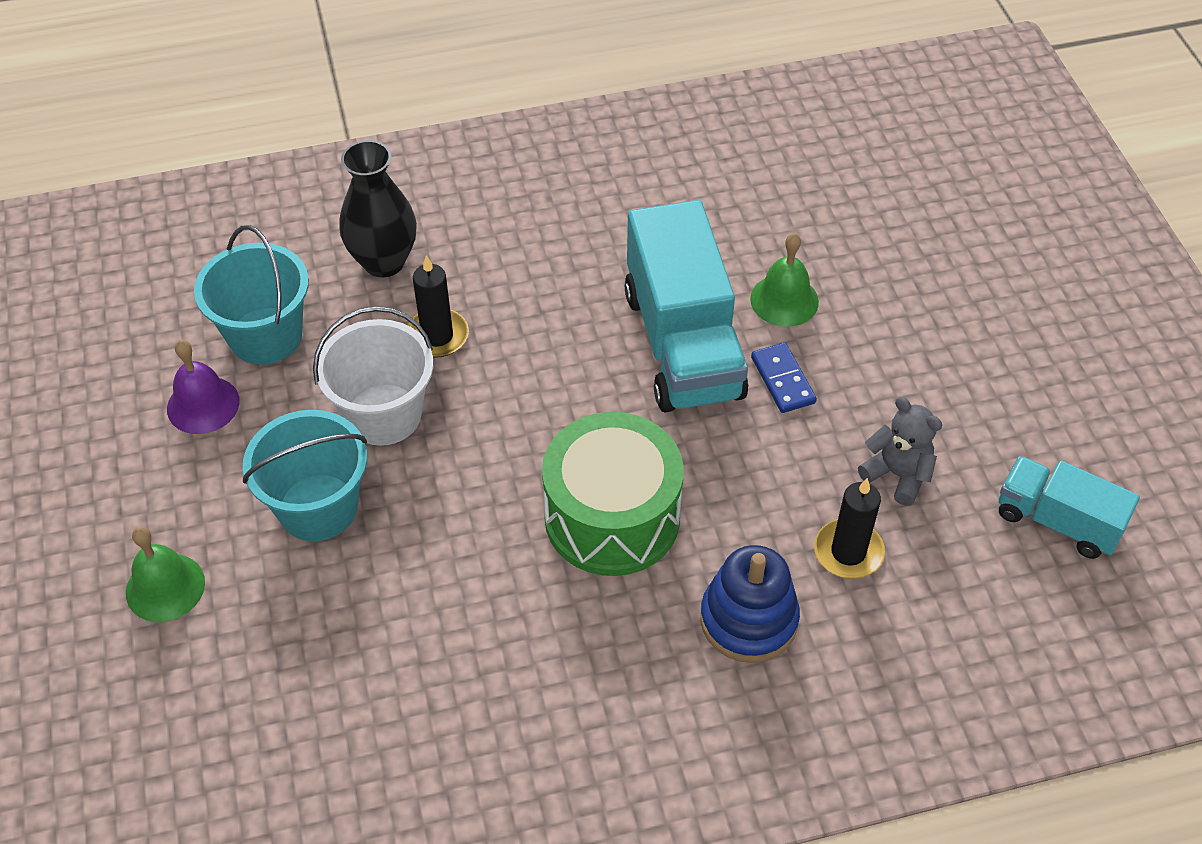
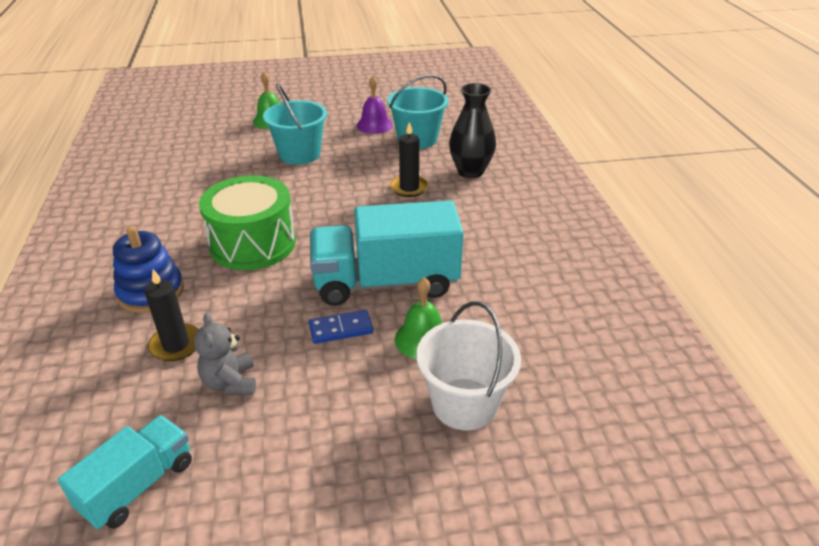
camera: 95 degrees right, 15 degrees down
white bucket [313,306,433,446] -> white bucket moved to [417,301,521,430]
grey teddy bear [858,397,942,506] -> grey teddy bear turned 120 degrees clockwise [194,313,256,395]

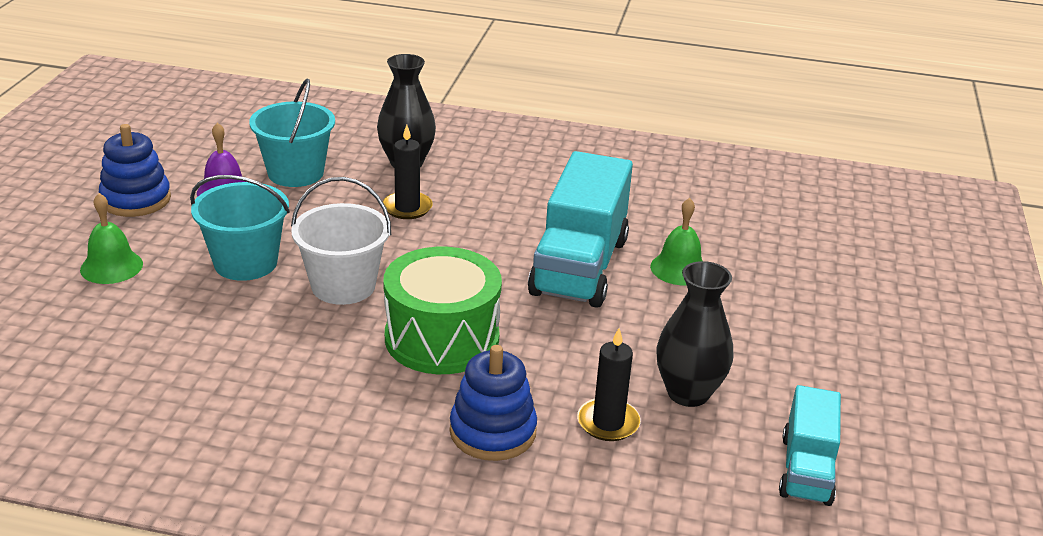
camera: 70 degrees left, 5 degrees down
turquoise truck [57,415,192,530] -> turquoise truck turned 135 degrees counterclockwise [779,385,841,506]
grey teddy bear [194,313,256,395] -> black vase [656,261,733,407]
blue domino [309,310,373,344] -> none
white bucket [417,301,521,430] -> white bucket moved to [291,177,391,305]
none -> blue stacking toy [99,124,171,217]

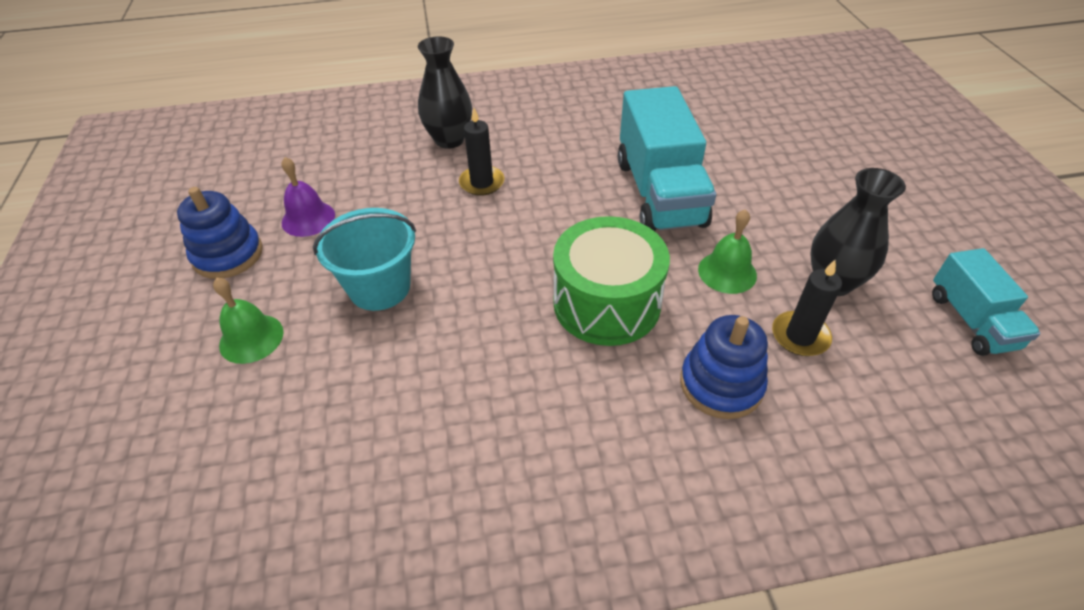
camera: 20 degrees left, 15 degrees up
turquoise bucket [249,79,335,187] -> none
white bucket [291,177,391,305] -> none
green bell [650,198,703,285] -> green bell moved to [698,209,757,294]

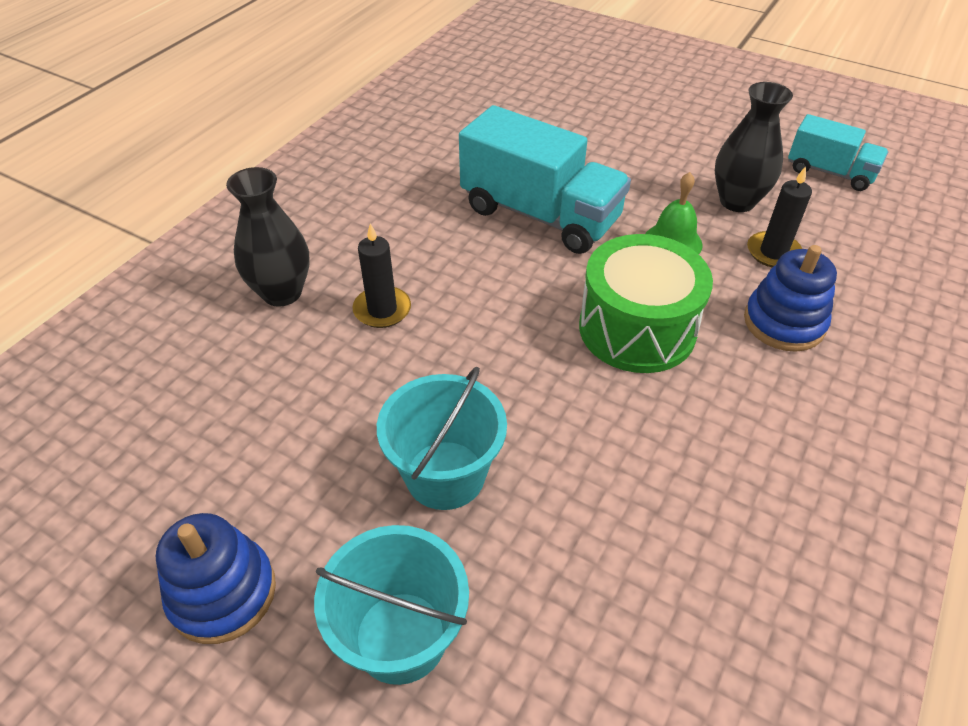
camera: 50 degrees left, 0 degrees up
green bell [213,278,284,364] -> turquoise bucket [314,525,469,685]
purple bell [282,157,335,237] -> none

